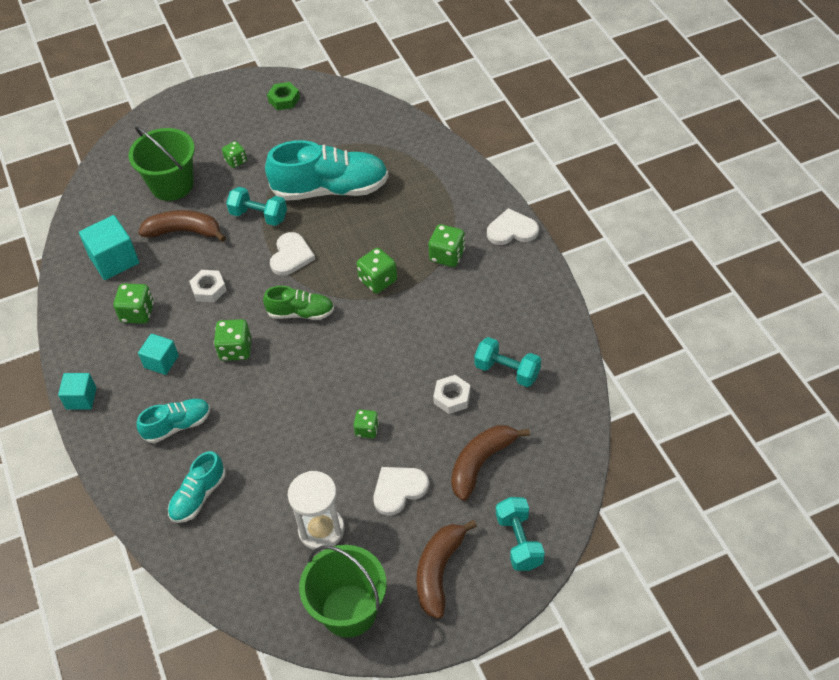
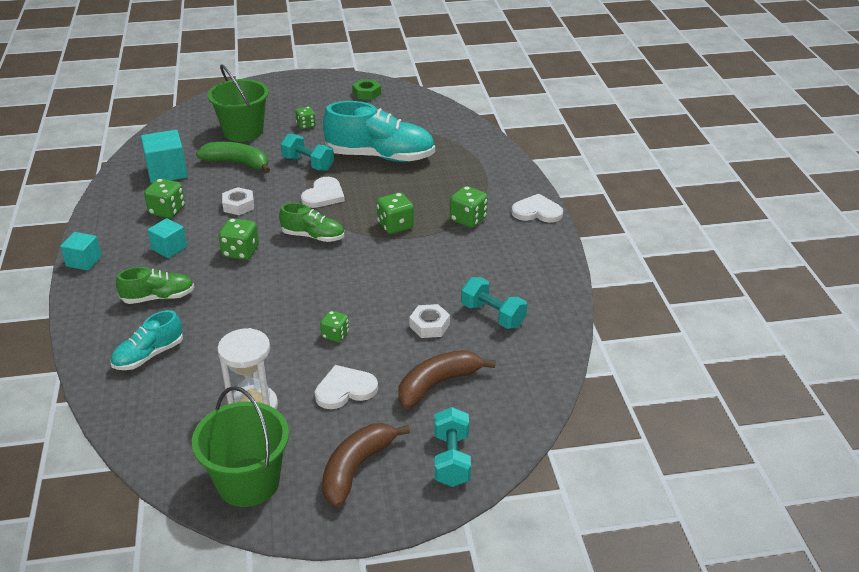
camera: 10 degrees right, 15 degrees down
turquoise shoe [136,399,210,443] -> green shoe [116,267,194,304]
brown banana [138,210,226,242] -> green banana [196,142,270,173]

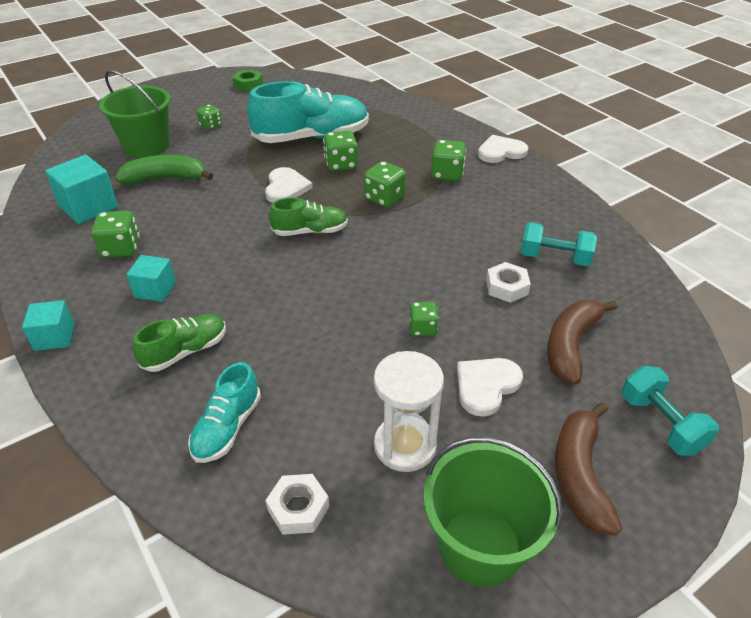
camera: 25 degrees left, 5 degrees up
green dice [219,218,259,260] -> green dice moved to [323,130,358,171]
white nut [222,187,254,215] -> white nut moved to [266,474,329,535]
turquoise dumbbell [281,133,334,171] -> none

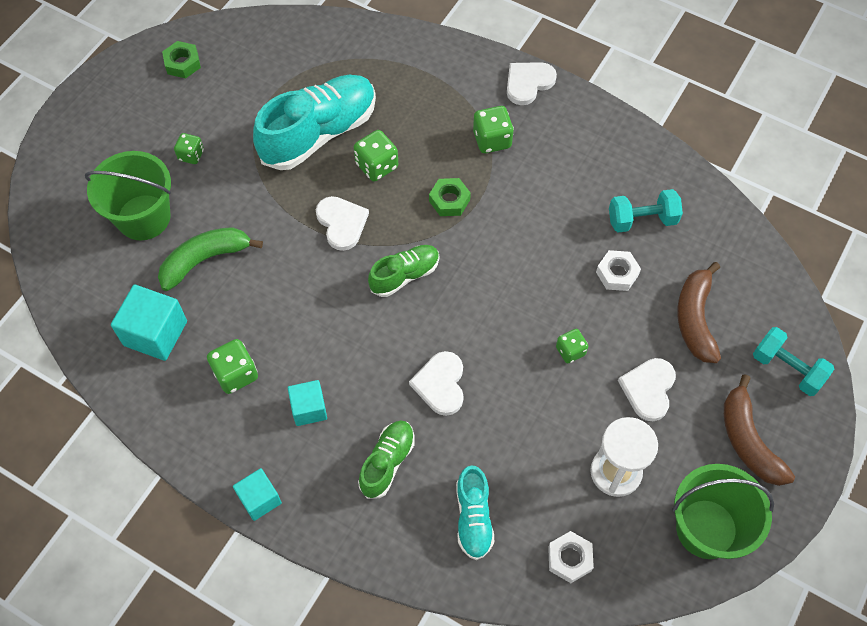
camera: 25 degrees left, 20 degrees up
green dice [364,161,406,208] -> green nut [429,178,471,216]
none -> white heart [409,351,464,416]

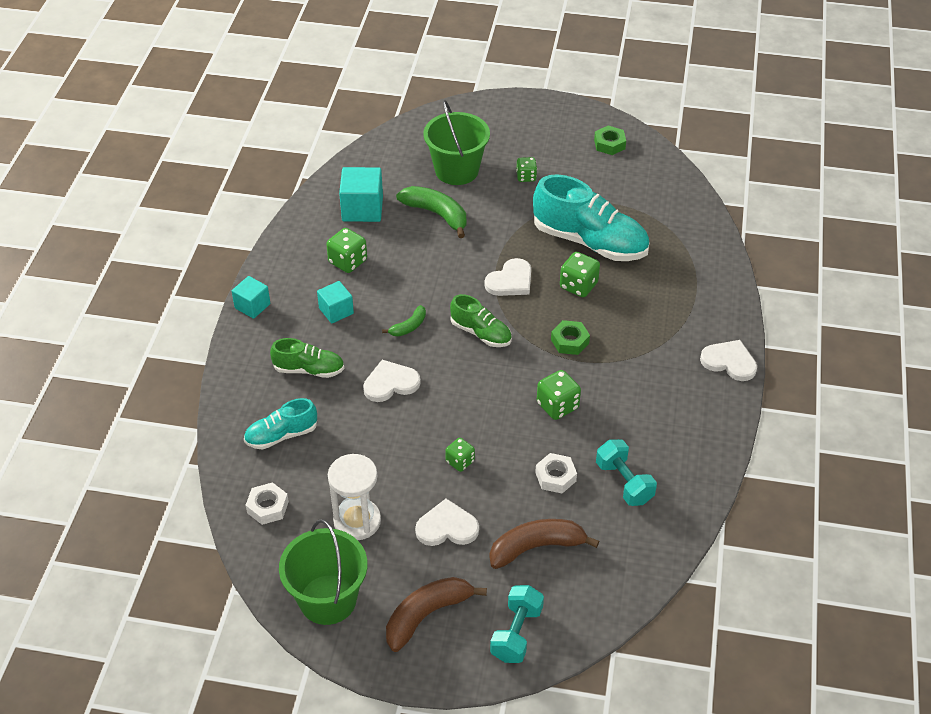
camera: 70 degrees right, 15 degrees down
green dice [473,106,514,153] -> green dice moved to [537,370,581,420]
none -> green banana [382,305,426,336]

